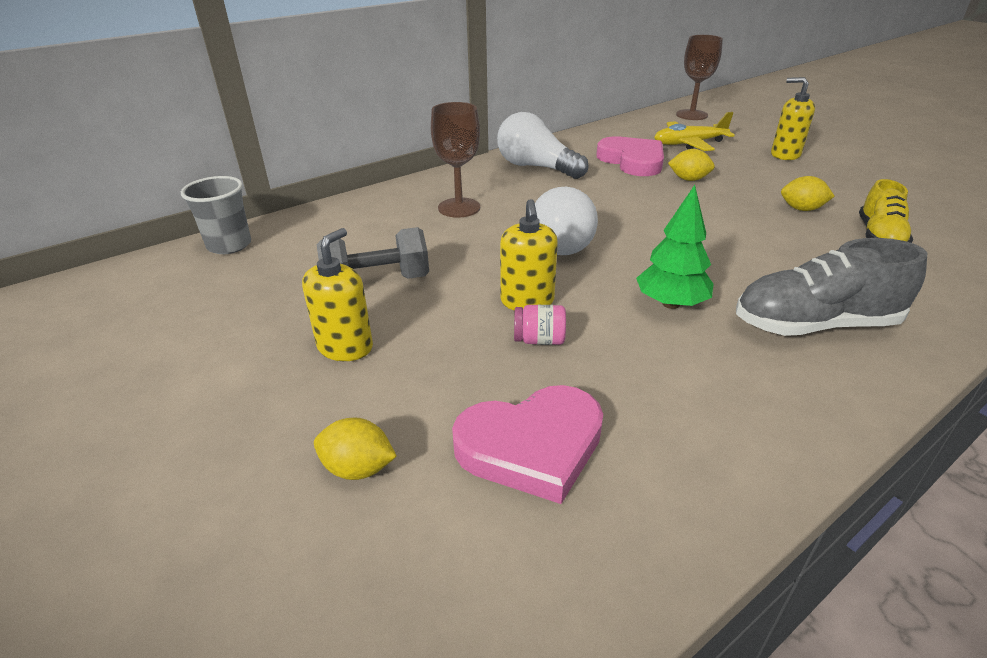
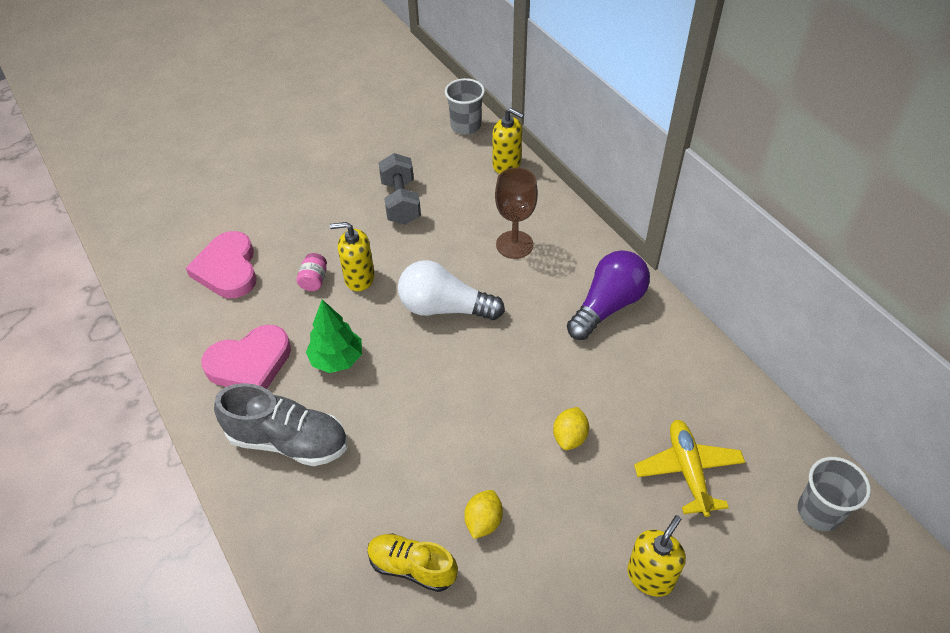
camera: 95 degrees right, 15 degrees up
yellow soap dispenser [302,228,373,361] -> yellow soap dispenser moved to [493,108,524,174]
yellow lemon [314,417,397,480] -> none
white light bulb [497,112,589,179] -> purple light bulb [567,250,650,340]
pink heart [596,137,664,176] -> pink heart moved to [201,325,291,389]
brown goblet [676,35,723,120] -> grey cup [798,457,871,531]
grey shoe [736,238,927,336] -> grey shoe turned 105 degrees clockwise [214,383,347,466]

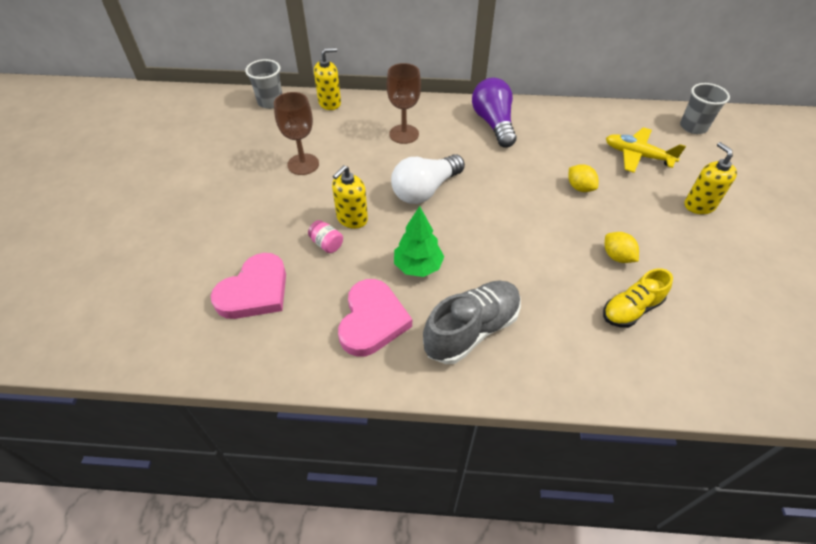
camera: 55 degrees left, 0 degrees up
pink heart [186,231,257,298] -> pink heart turned 75 degrees counterclockwise [211,253,286,319]
grey dumbbell [378,153,421,225] -> brown goblet [274,92,319,175]

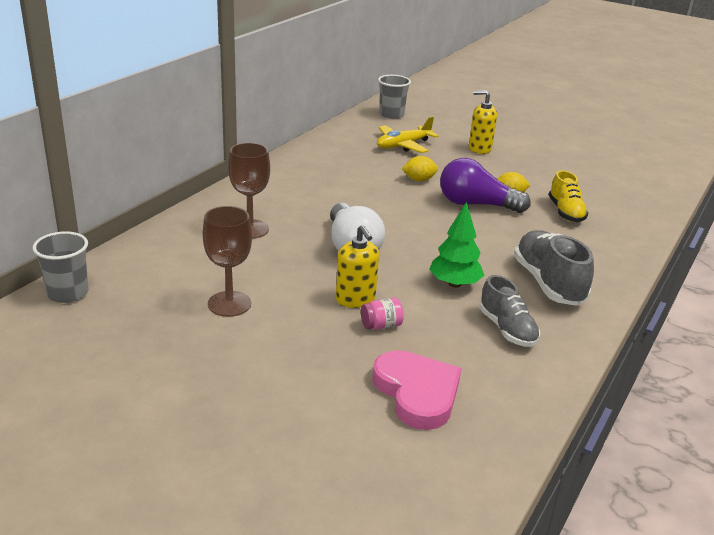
camera: 65 degrees left, 20 degrees down
yellow soap dispenser [314,48,341,110] -> none
pink heart [338,279,412,357] -> grey shoe [479,275,540,347]
purple light bulb [472,78,517,147] -> purple light bulb moved to [440,158,531,213]

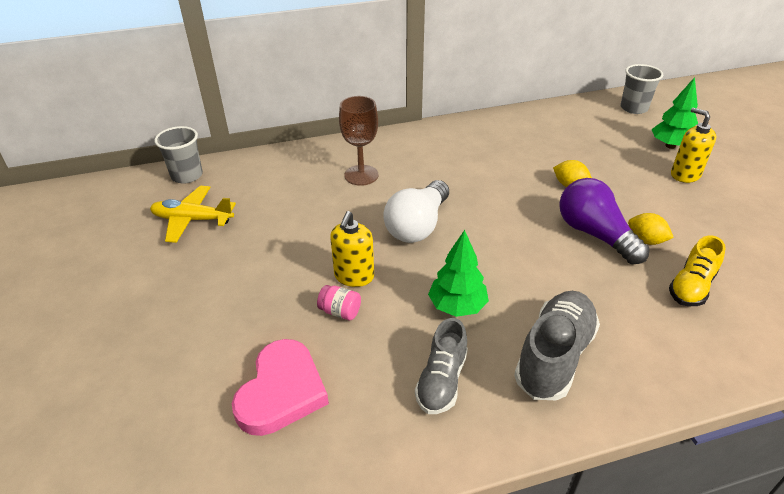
camera: 45 degrees right, 10 degrees up
brown goblet [203,206,252,317] -> none
yellow plane [377,116,438,153] -> yellow plane moved to [150,186,236,243]
none -> green tree [652,77,698,149]

